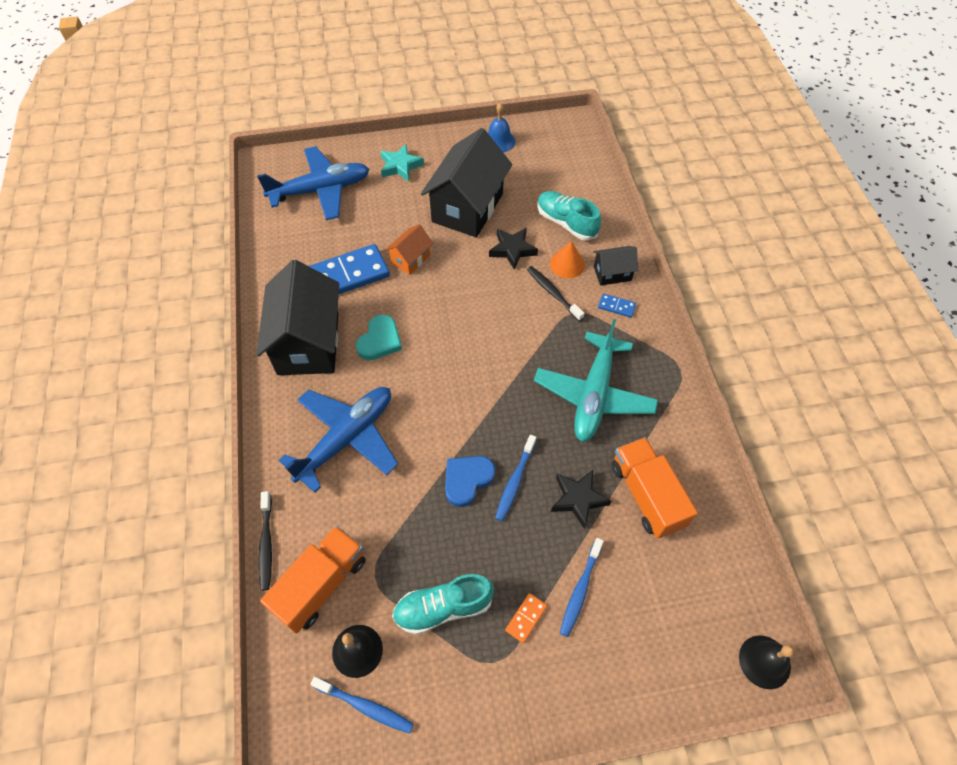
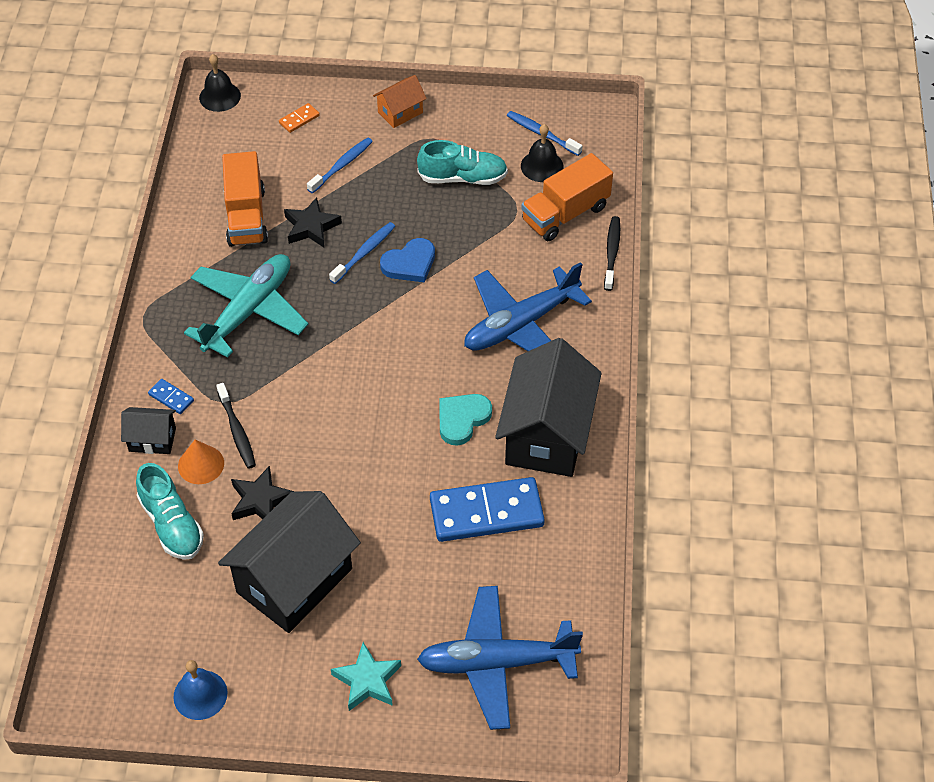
camera: 165 degrees left, 5 degrees down
orange house [385,224,433,275] -> orange house moved to [373,75,427,128]
orange domino [505,593,547,643] -> orange domino moved to [279,103,320,133]

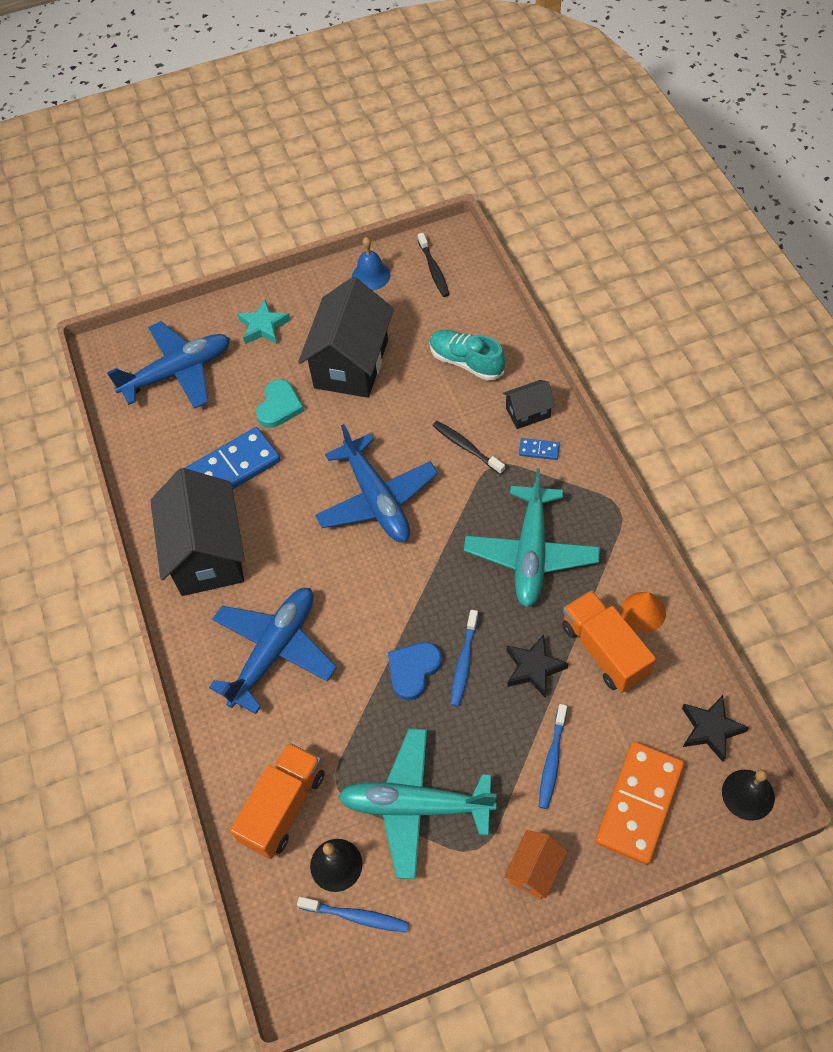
camera: 160 degrees right, 5 degrees up
orange cone [178,440,224,484] -> orange cone moved to [621,592,666,632]
black star [231,466,294,520] -> black star moved to [682,695,749,762]
orange domino [279,103,320,133] -> orange domino [595,742,684,865], size x2.39
turquoise shoe [417,140,508,185] -> turquoise plane [338,728,497,879]
turquoise heart [440,394,492,446] -> turquoise heart moved to [256,379,304,428]
black toothbrush [604,216,620,291] -> black toothbrush moved to [418,233,449,297]
none -> blue plane [315,424,438,542]

